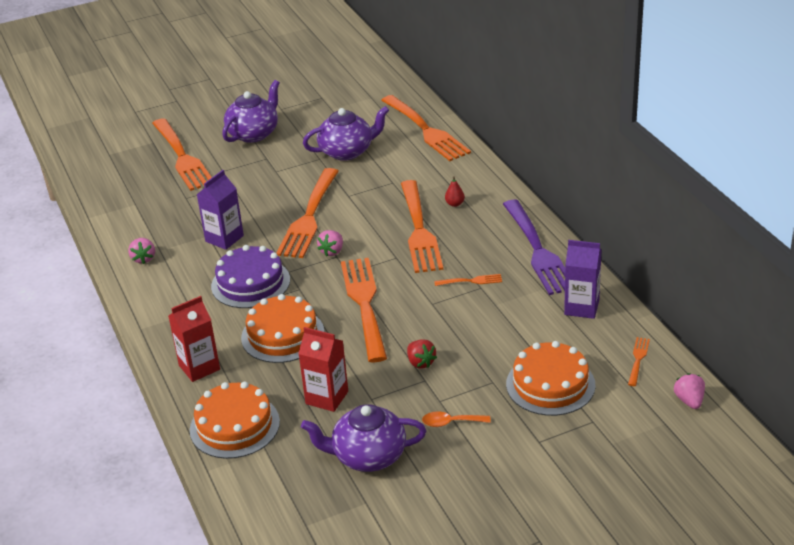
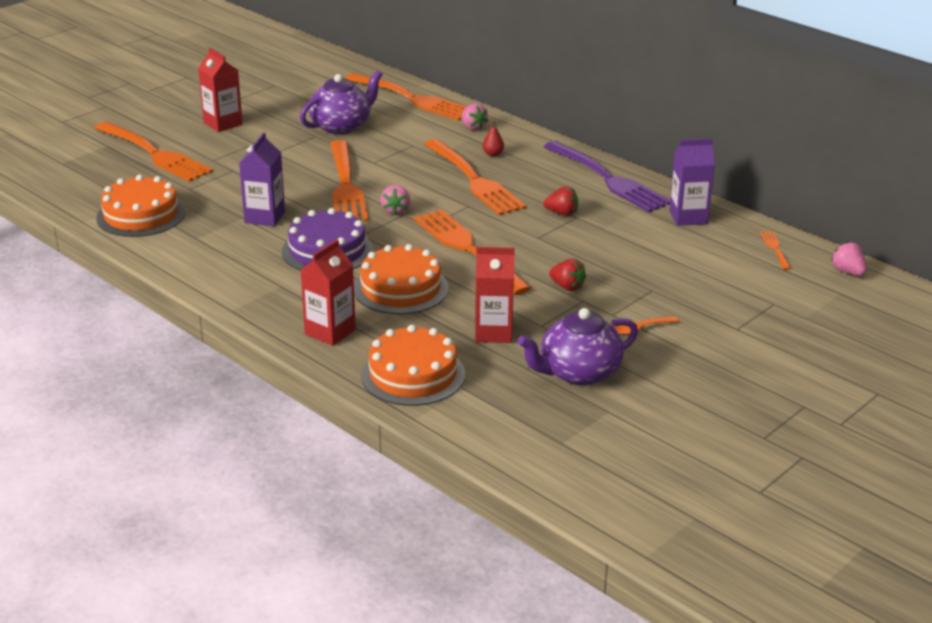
camera: 25 degrees left, 5 degrees down
pink strawberry [128,238,155,264] -> pink strawberry moved to [462,103,488,130]
purple teapot [222,80,280,143] -> red carton [198,48,243,132]
orange fork [434,274,502,286] -> red strawberry [544,186,578,216]
orange cake [506,341,596,416] -> orange cake moved to [96,175,185,237]

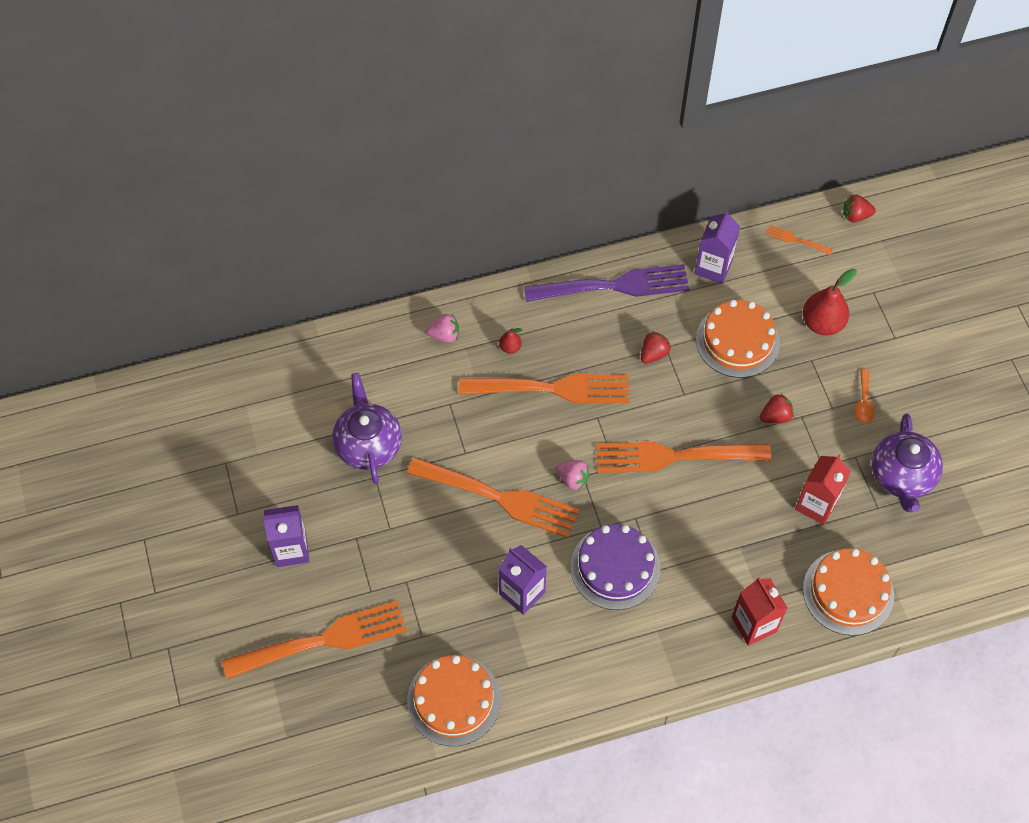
camera: 60 degrees left, 30 degrees up
red carton [198,48,243,132] -> purple carton [263,505,310,567]
orange fork [345,73,467,121] -> none
orange cake [354,244,449,314] -> orange cake moved to [696,300,780,378]
pink strawberry [831,242,866,276] -> red strawberry [843,195,876,223]
none -> red pear [803,268,857,335]

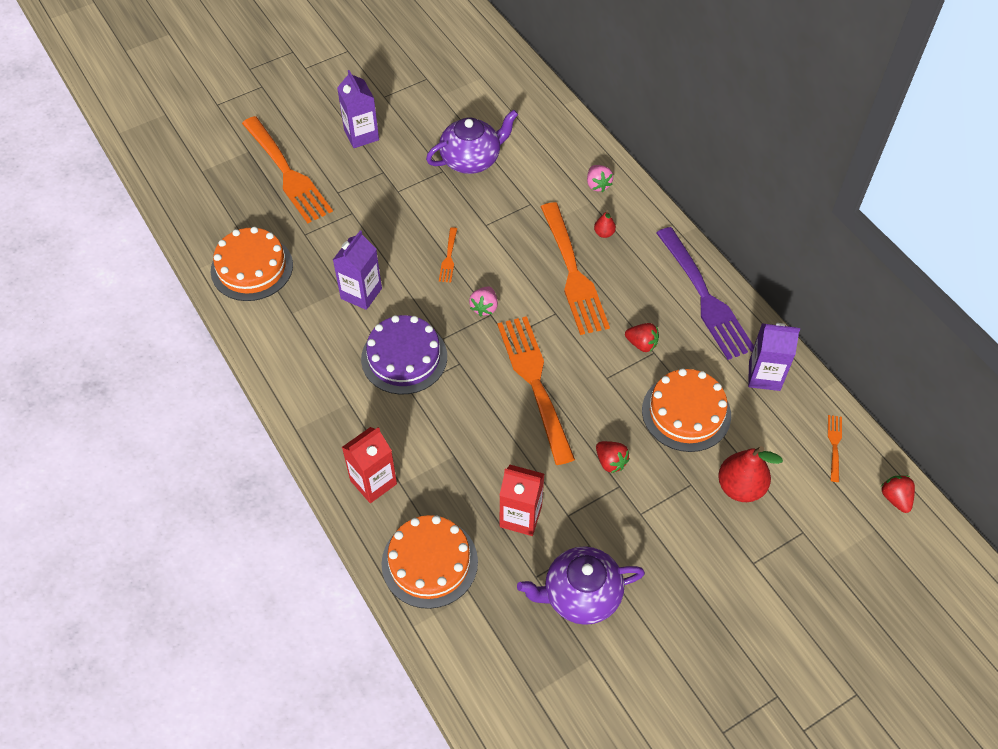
camera: 75 degrees right, 5 degrees down
orange fork [407,457,579,538] -> orange fork [439,227,457,283], size x0.42
orange spoon [854,369,875,424] -> none

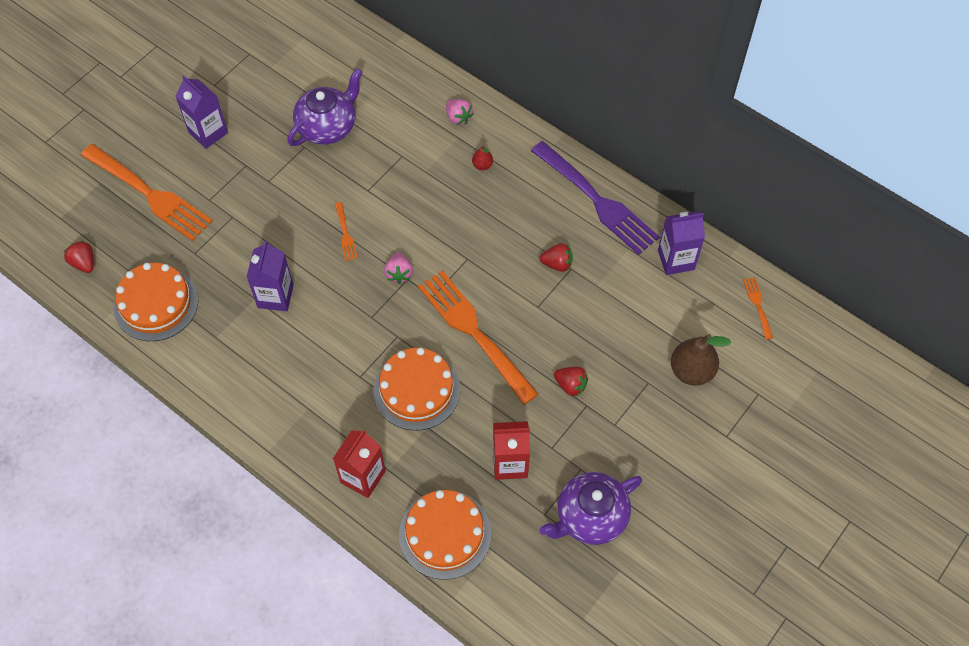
camera: 20 degrees left, 5 degrees up
purple cake [361,315,447,394] -> none
orange fork [541,202,610,335] -> none
orange cake [642,368,731,452] -> orange cake moved to [374,348,460,431]
red pear [718,446,783,502] -> brown pear [671,334,731,386]
red strawberry [881,475,915,513] -> red strawberry moved to [64,241,94,273]

